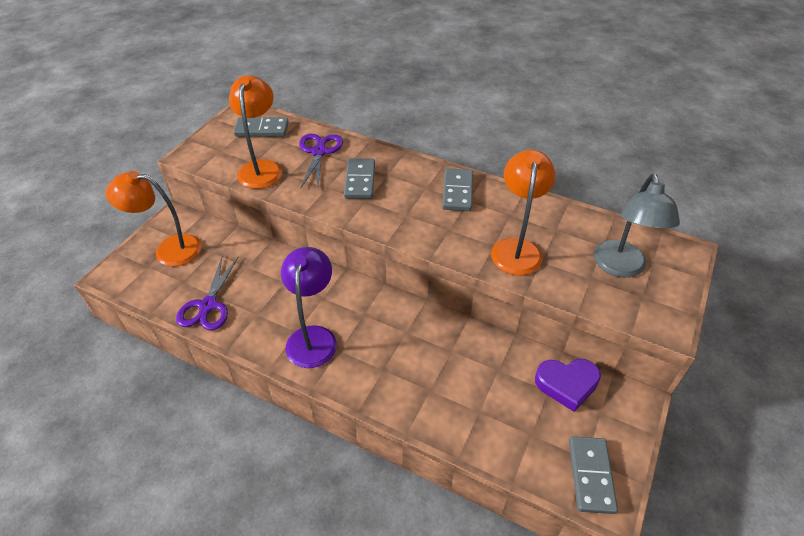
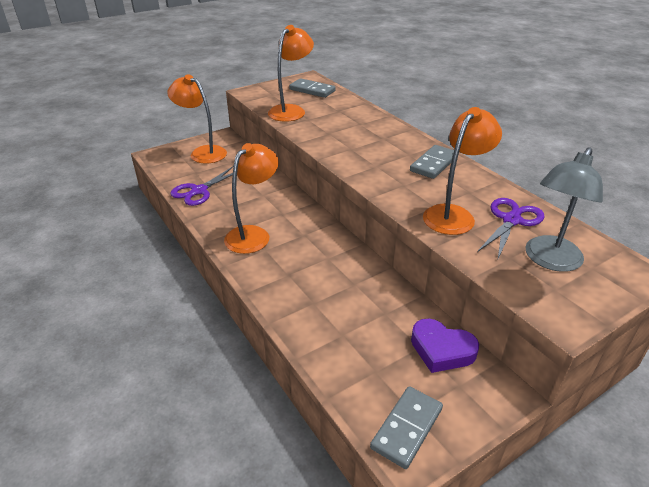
camera: 30 degrees right, 10 degrees down
purple lamp [281,247,337,368] -> orange lamp [224,143,279,254]
purple scissors [299,134,343,188] -> purple scissors moved to [477,198,544,261]
grey domino [344,158,375,199] -> none

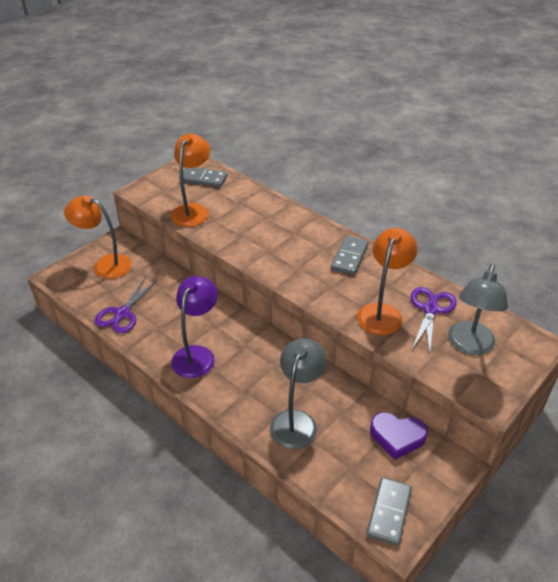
camera: 15 degrees left, 5 degrees up
orange lamp [224,143,279,254] -> purple lamp [171,276,218,378]
none -> grey lamp [270,338,327,449]

